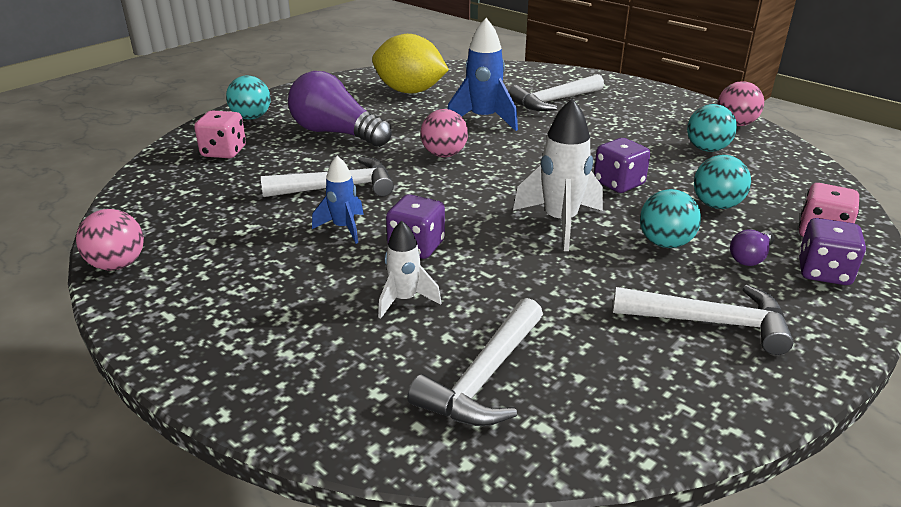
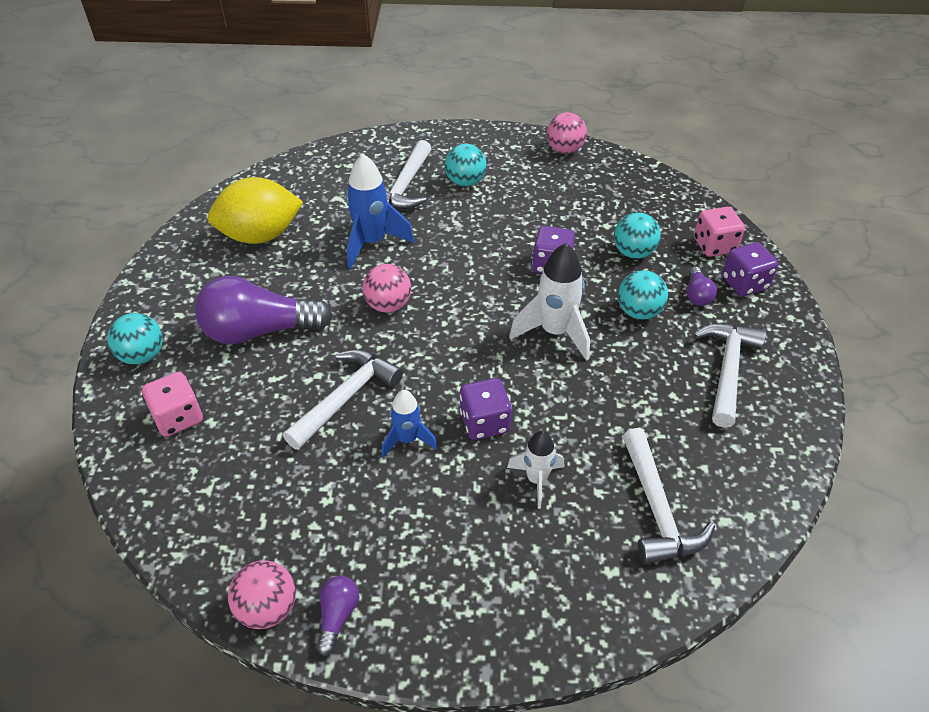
camera: 40 degrees left, 15 degrees up
white hammer [612,285,794,355] -> white hammer turned 45 degrees counterclockwise [694,323,766,428]
turquoise ball [687,104,737,152] -> turquoise ball moved to [445,144,487,187]
none -> purple light bulb [317,576,359,656]

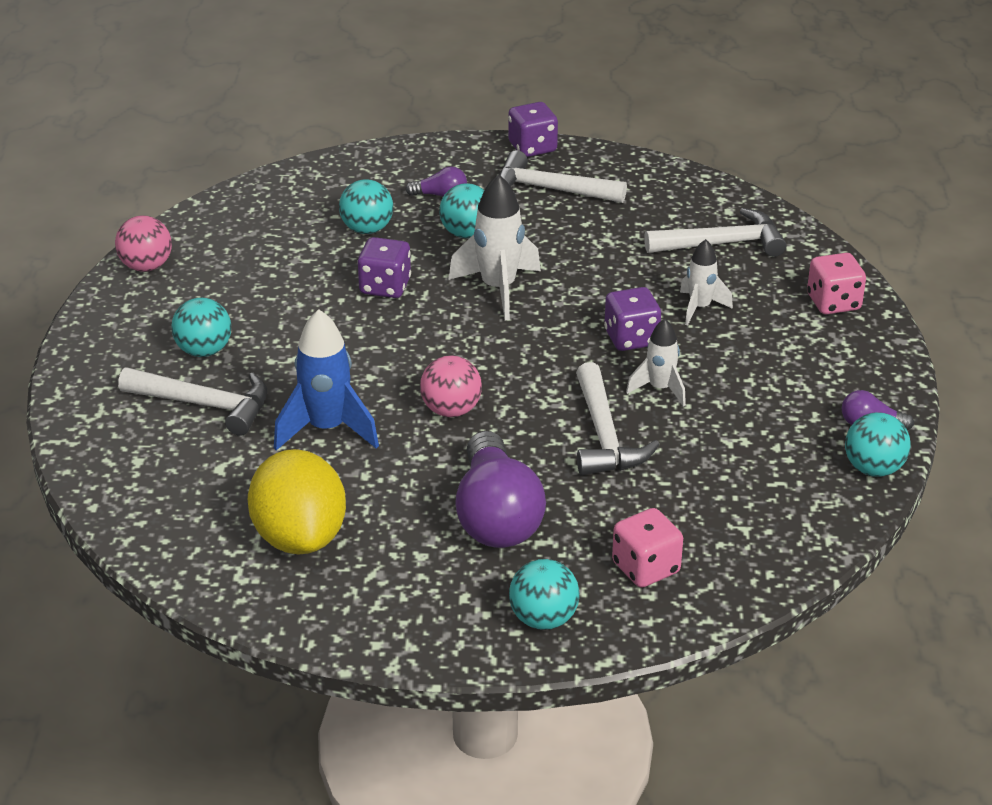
camera: 90 degrees left, 10 degrees down
pink ball [228,560,296,629] -> turquoise ball [845,412,911,477]
white hammer [283,349,403,450] -> white hammer turned 135 degrees counterclockwise [576,362,660,475]
blue rocket [382,390,438,458] -> white rocket [626,319,686,406]
pink dice [694,207,745,257] -> pink dice moved to [807,253,866,314]
purple dice [722,242,778,296] -> purple dice moved to [508,102,558,157]

